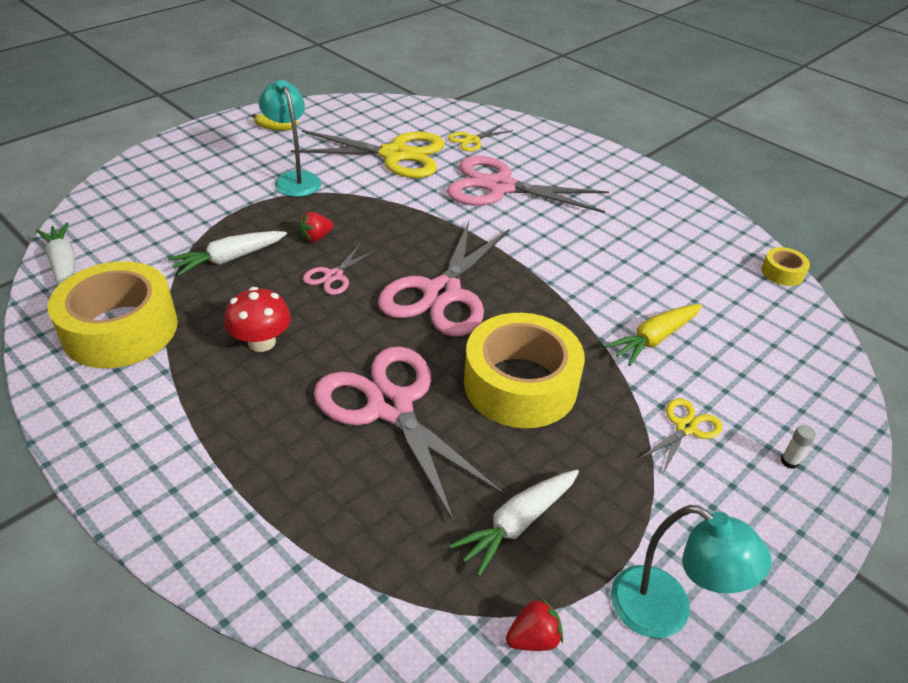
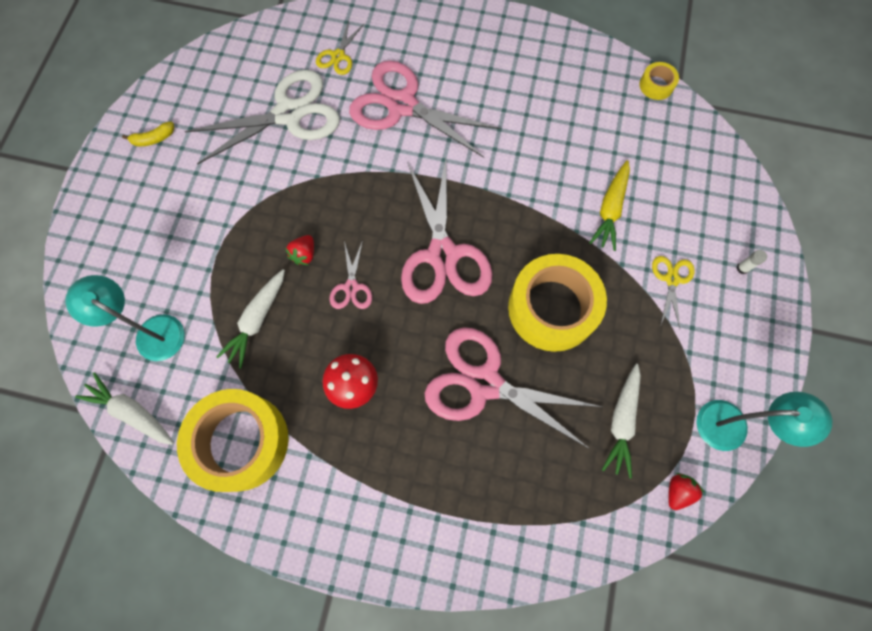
camera: 30 degrees left, 30 degrees up
turquoise lamp [259,80,321,197] -> turquoise lamp moved to [65,275,184,361]
yellow scissors [291,130,445,178] -> white scissors [185,70,340,164]
pink scissors [447,156,609,213] -> pink scissors turned 45 degrees clockwise [349,61,501,158]

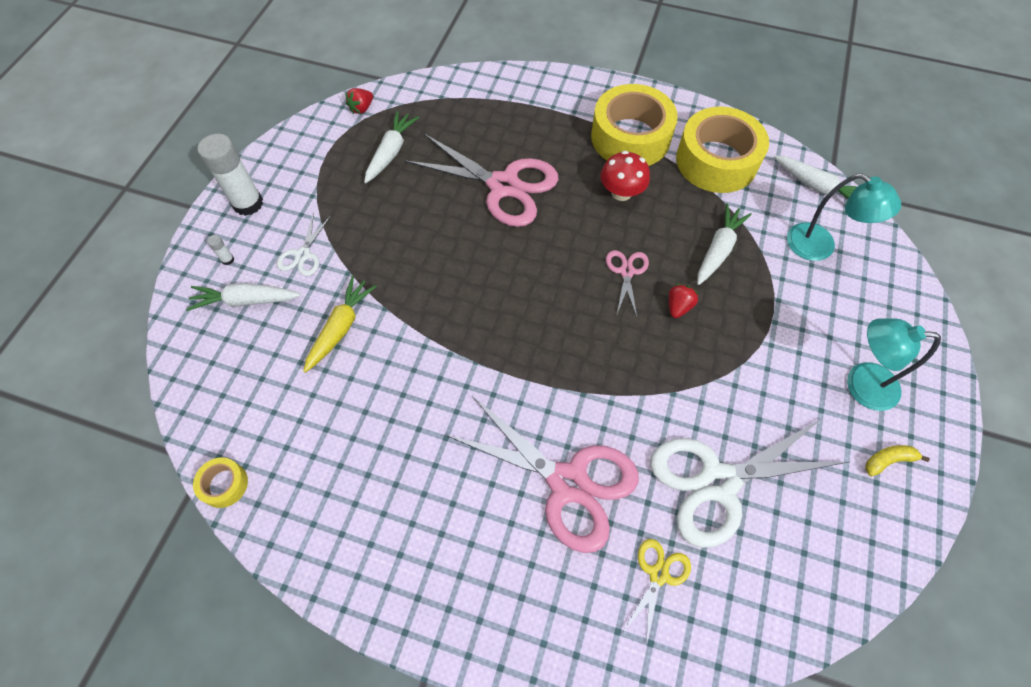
camera: 175 degrees left, 10 degrees down
pink scissors [401,159,493,304] -> none
yellow tape [508,254,607,352] -> yellow tape moved to [591,84,678,166]
yellow scissors [652,256,695,328] -> white scissors [277,212,331,276]
turquoise lamp [697,392,832,451] -> turquoise lamp moved to [847,318,941,411]
none -> white carrot [186,283,301,311]
none -> white glue stick [198,134,263,216]

